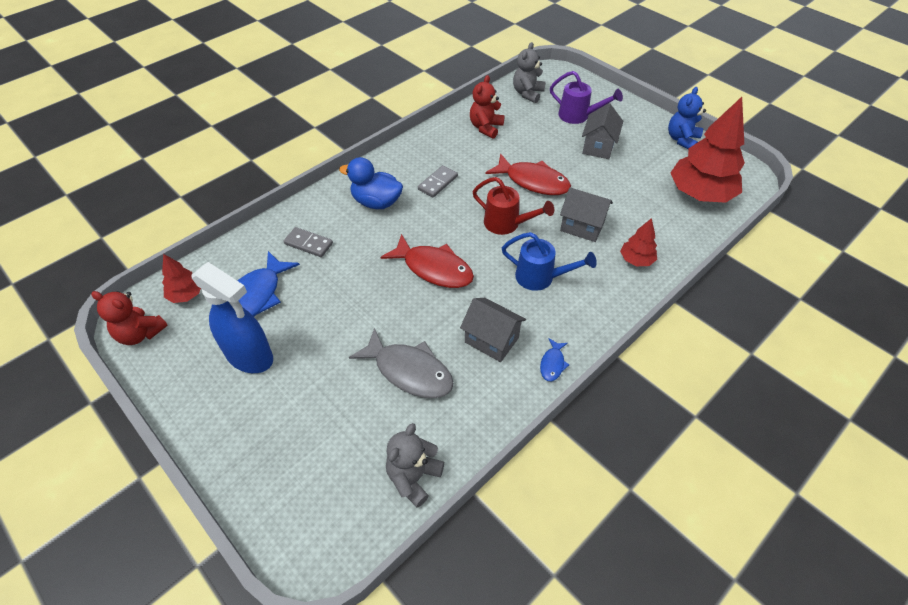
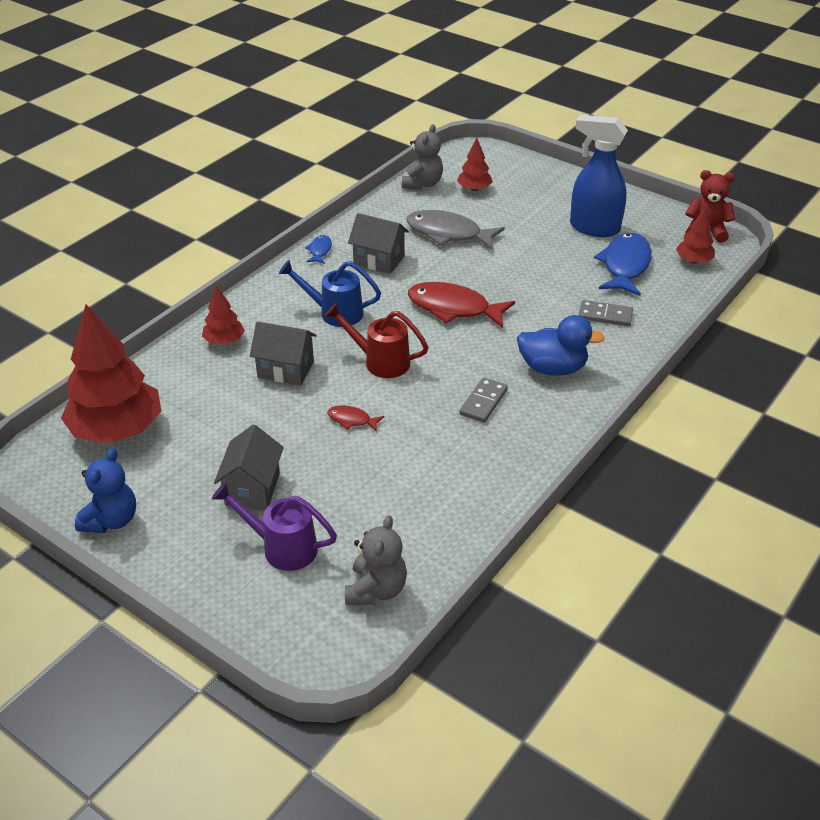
camera: 170 degrees right, 10 degrees down
red teddy bear [470,75,505,139] -> none
red fish [486,154,571,195] -> red fish [327,405,384,432], size x0.47
none -> red tree [457,138,493,191]

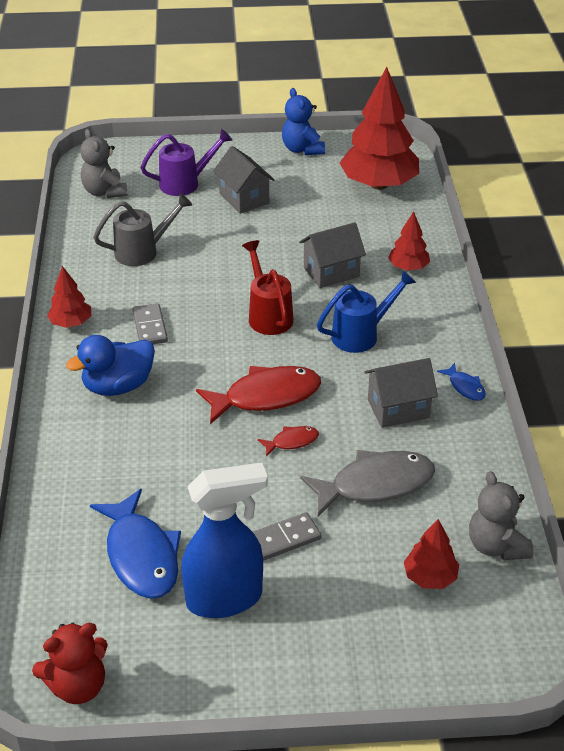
camera: 140 degrees right, 0 degrees up
red watering can [325,303,429,378] -> red watering can turned 90 degrees counterclockwise [242,240,294,335]
red fish [327,405,384,432] -> red fish moved to [258,426,319,456]
grey domino [578,300,633,327] -> grey domino moved to [253,512,321,561]
red tree [676,207,715,263] -> red tree moved to [47,266,91,328]
none -> grey watering can [93,193,192,266]

